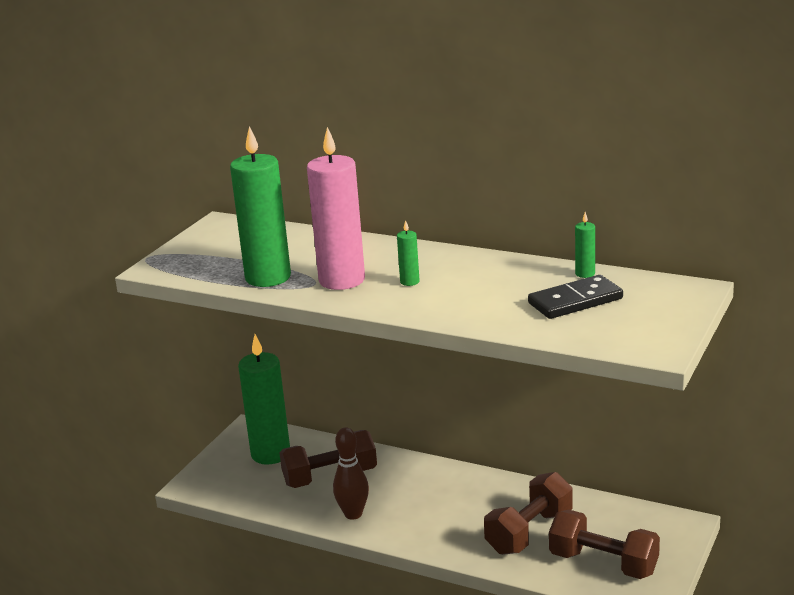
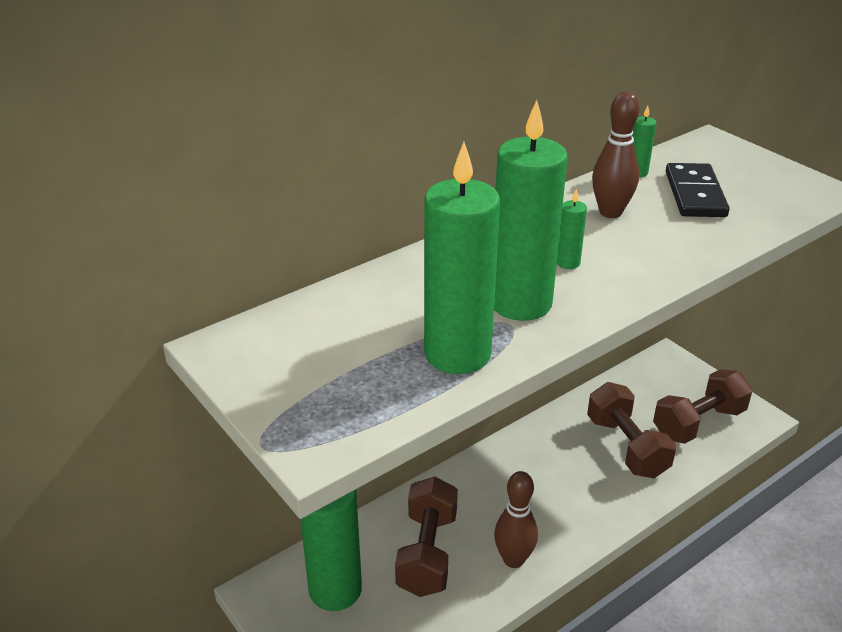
camera: 65 degrees left, 10 degrees up
pink candle [307,127,365,290] -> green candle [494,100,568,321]
none -> brown bowling pin [592,91,639,218]

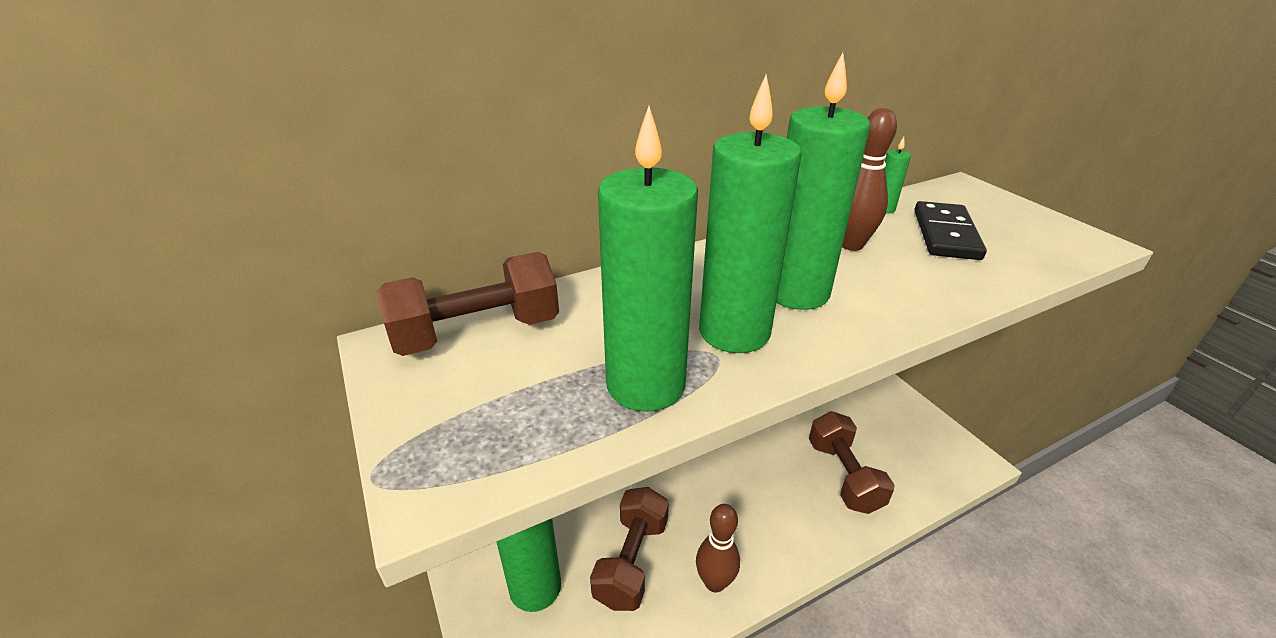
camera: 10 degrees right, 0 degrees up
green candle [557,189,587,269] -> green candle [776,52,870,310], size x2.42
brown dumbbell [653,369,752,444] -> brown dumbbell moved to [377,252,559,356]

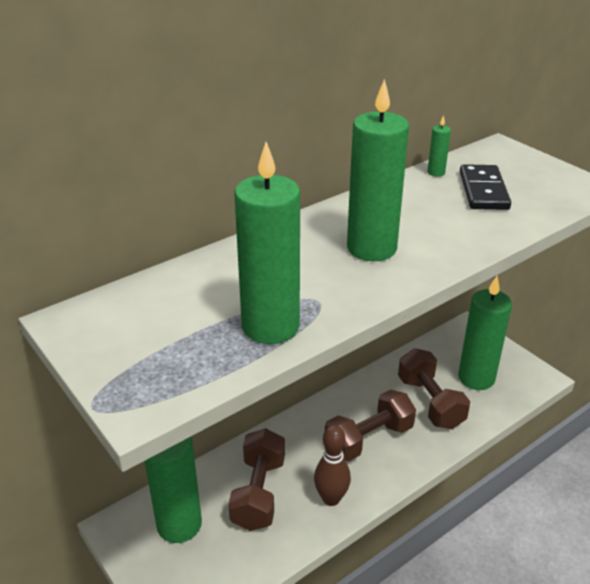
camera: 10 degrees left, 0 degrees up
brown dumbbell [377,252,559,356] -> brown dumbbell moved to [325,390,416,461]
green candle [699,75,801,353] -> green candle moved to [458,276,512,390]
brown bowling pin [842,108,897,251] -> none

